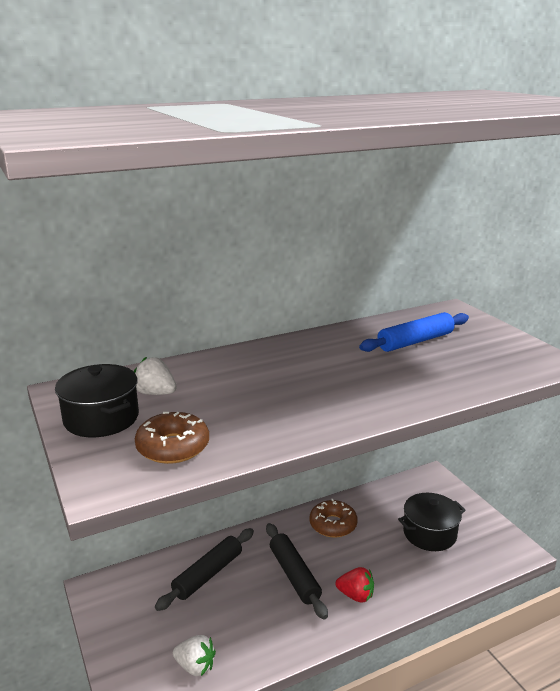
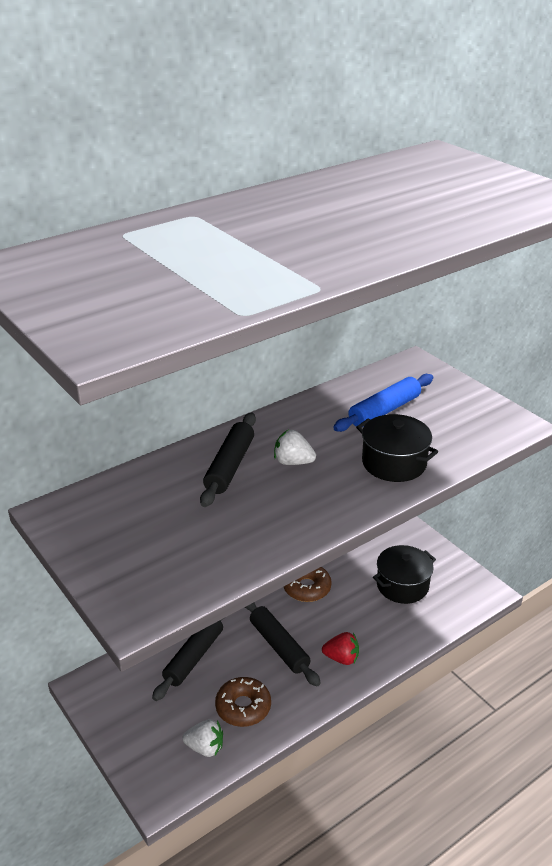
camera: 10 degrees left, 10 degrees up
black pot [55,364,139,437] -> black pot moved to [356,414,438,482]
white strawberry [134,357,177,395] -> white strawberry moved to [274,430,316,465]
brown donut [135,412,209,464] -> brown donut moved to [215,677,271,727]
none -> black rolling pin [200,413,256,507]

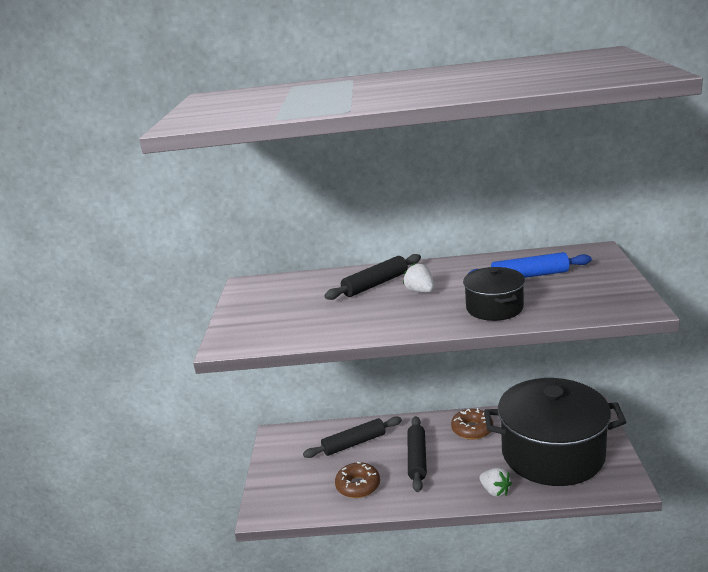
camera: 40 degrees right, 10 degrees down
white strawberry [182,719,223,757] -> white strawberry moved to [479,468,512,497]
red strawberry [322,632,359,665] -> none
black pot [373,545,436,604] -> black pot [484,378,626,486], size x2.07

